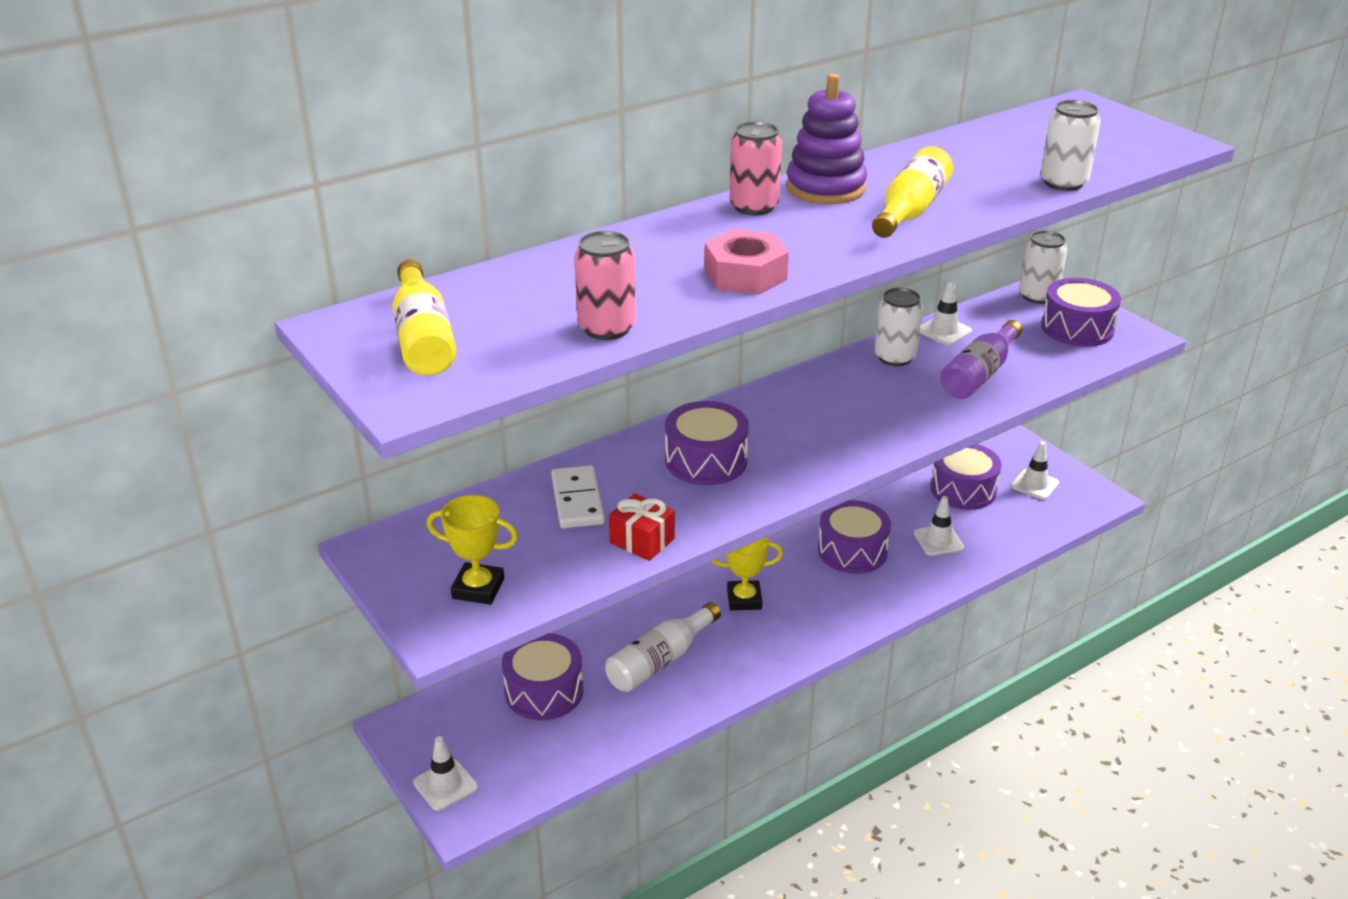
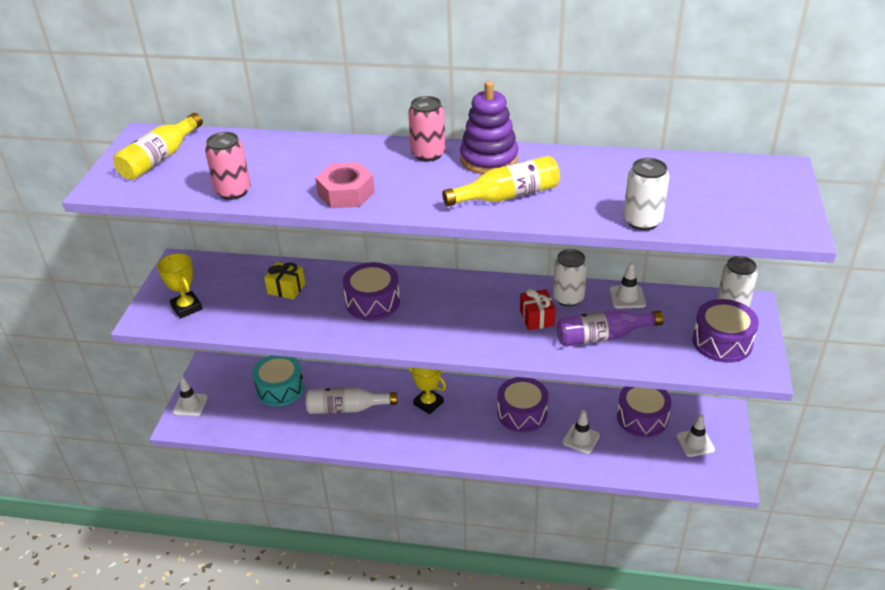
camera: 45 degrees right, 5 degrees up
purple drum [502,633,583,720] -> turquoise drum [252,355,304,407]
white domino [551,465,605,529] -> yellow gift [264,262,305,300]
red gift [609,494,675,561] -> red gift moved to [520,289,556,330]

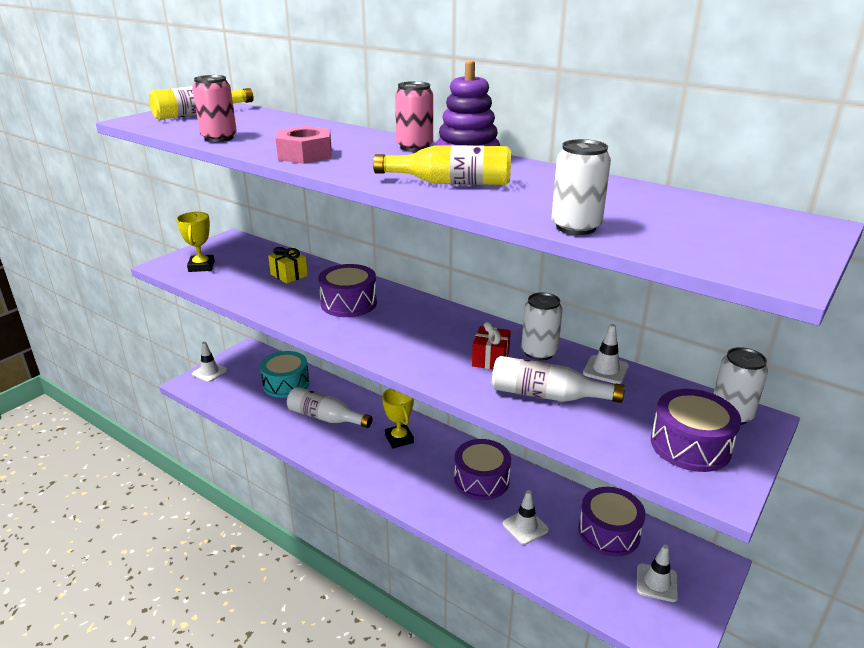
camera: 25 degrees right, 10 degrees down
purple bottle [557,310,664,347] -> white bottle [492,356,625,403]

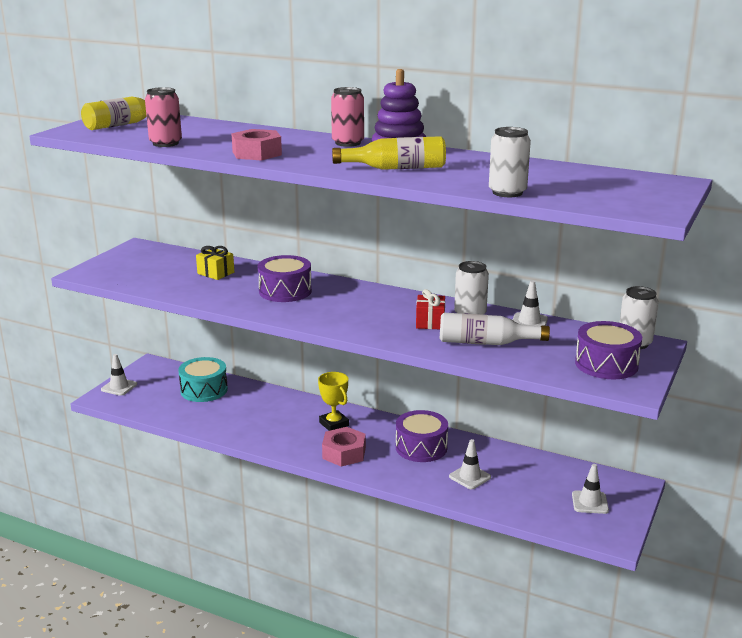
camera: 10 degrees left, 5 degrees down
yellow trophy [176,212,215,272] -> none
white bottle [287,387,373,428] -> none
purple drum [578,487,646,556] -> none
none -> pink nut [322,427,366,467]

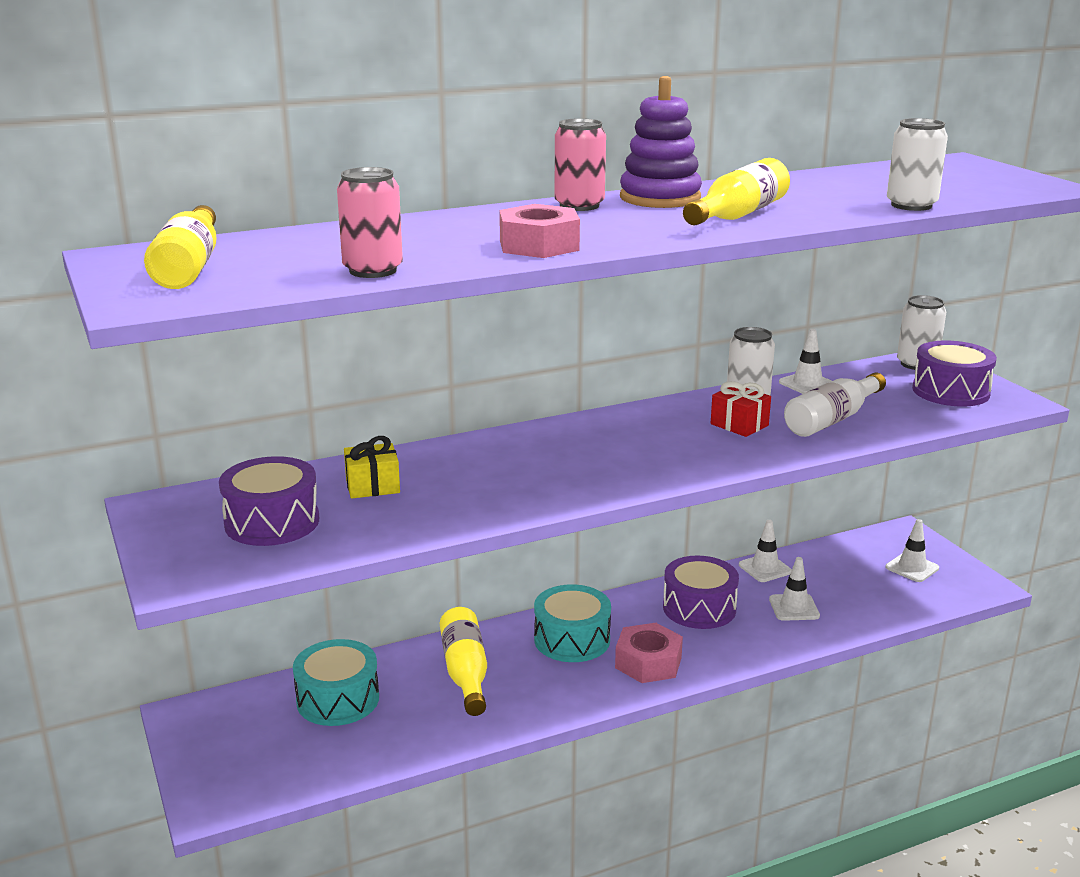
camera: 50 degrees left, 0 degrees up
white traffic cone [101,354,137,396] -> white traffic cone moved to [739,520,792,582]
purple drum [258,255,312,302] -> purple drum moved to [219,456,319,546]
yellow trophy [318,372,349,431] -> turquoise drum [534,584,611,662]
none -> yellow bottle [440,607,487,716]

